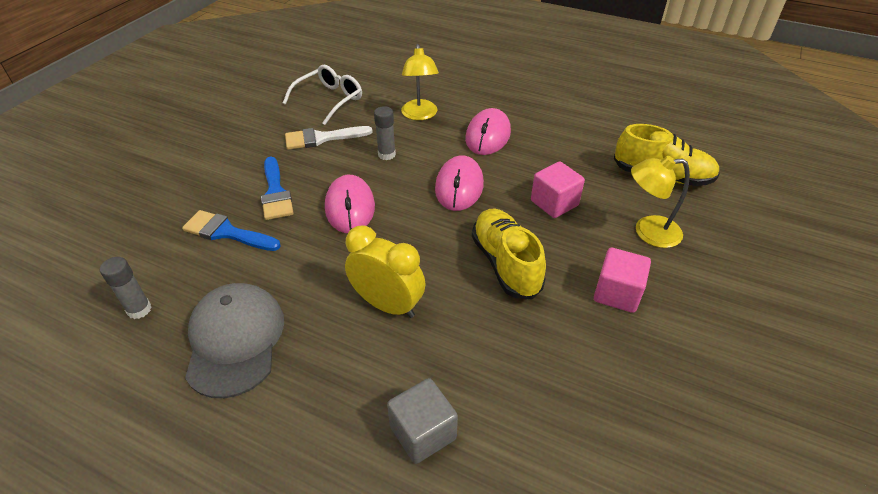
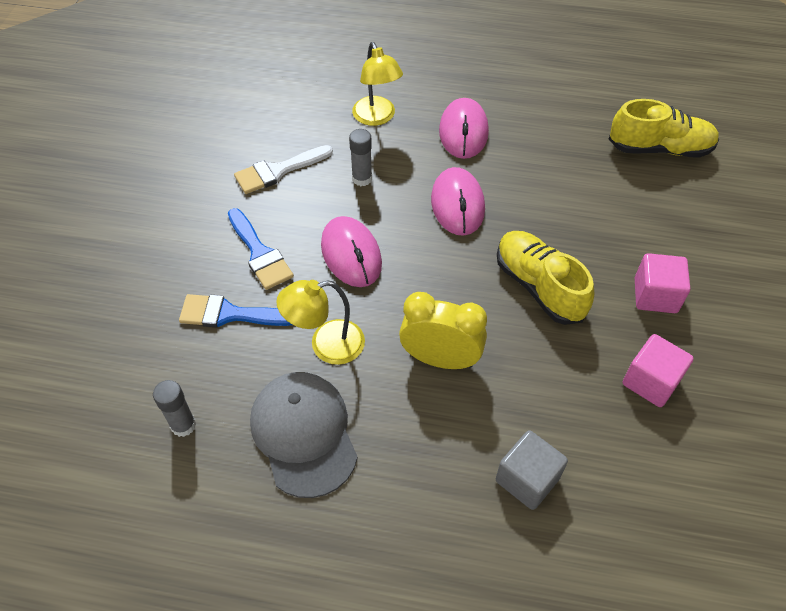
camera: 15 degrees left, 10 degrees up
white glasses [283,65,362,125] -> none
pink cube [531,161,585,218] -> pink cube moved to [623,334,694,407]
yellow lamp [631,156,690,248] -> yellow lamp moved to [276,280,365,365]

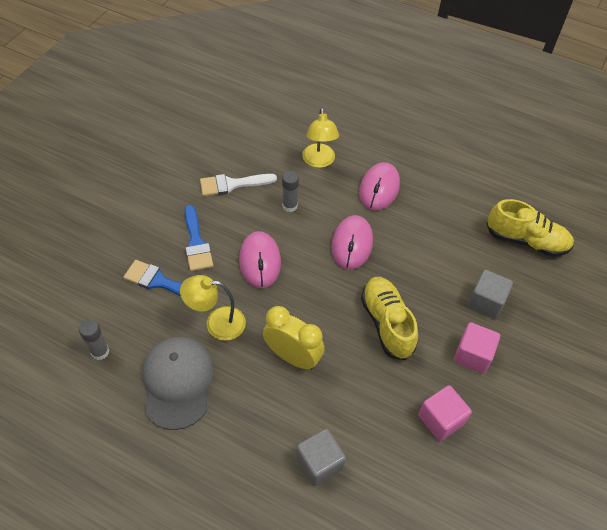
camera: 15 degrees right, 0 degrees up
none -> grey cube [468,270,513,319]

